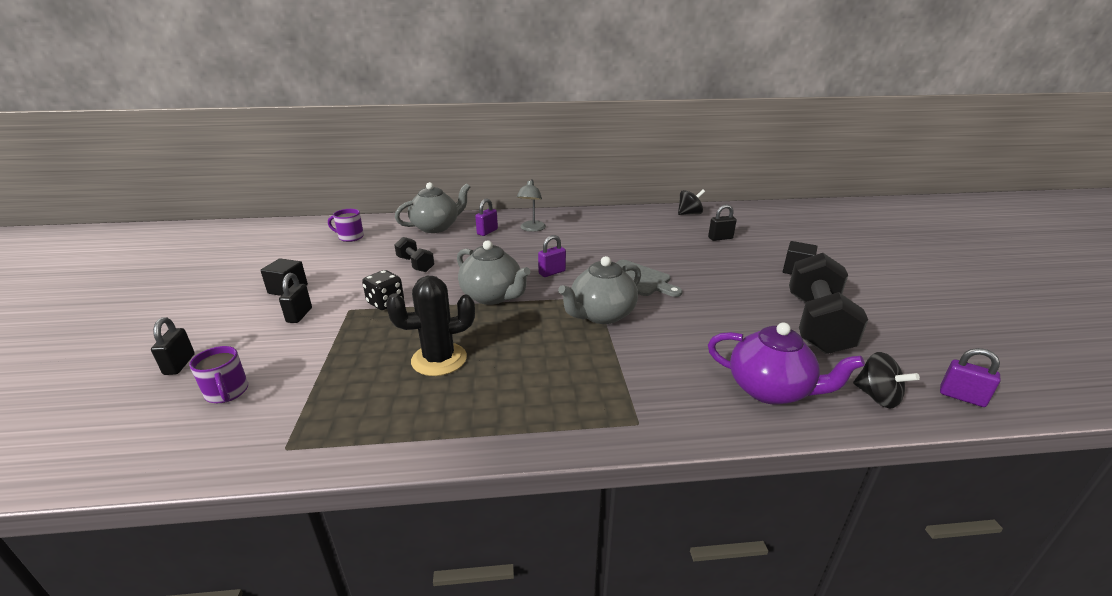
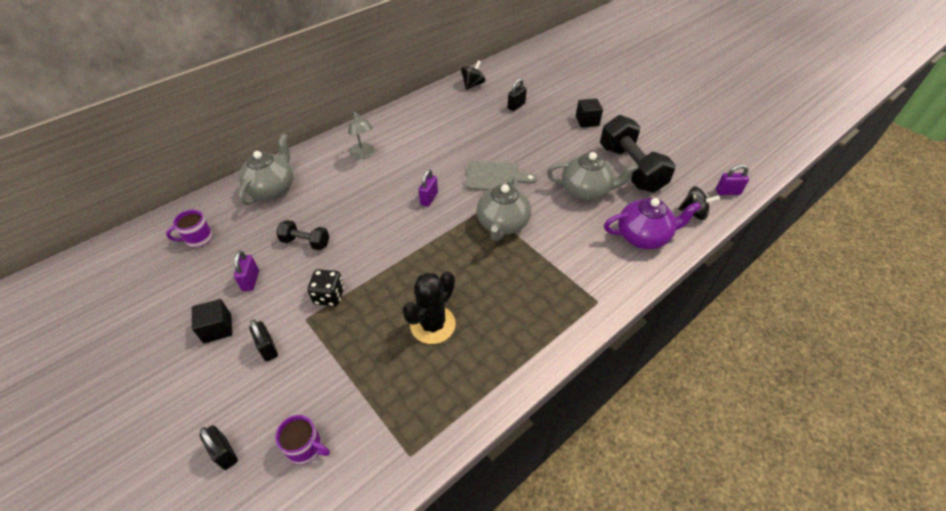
camera: 35 degrees left, 20 degrees up
grey teapot [457,240,531,305] -> grey teapot moved to [547,152,639,201]
purple padlock [475,199,498,236] -> purple padlock moved to [234,251,259,291]

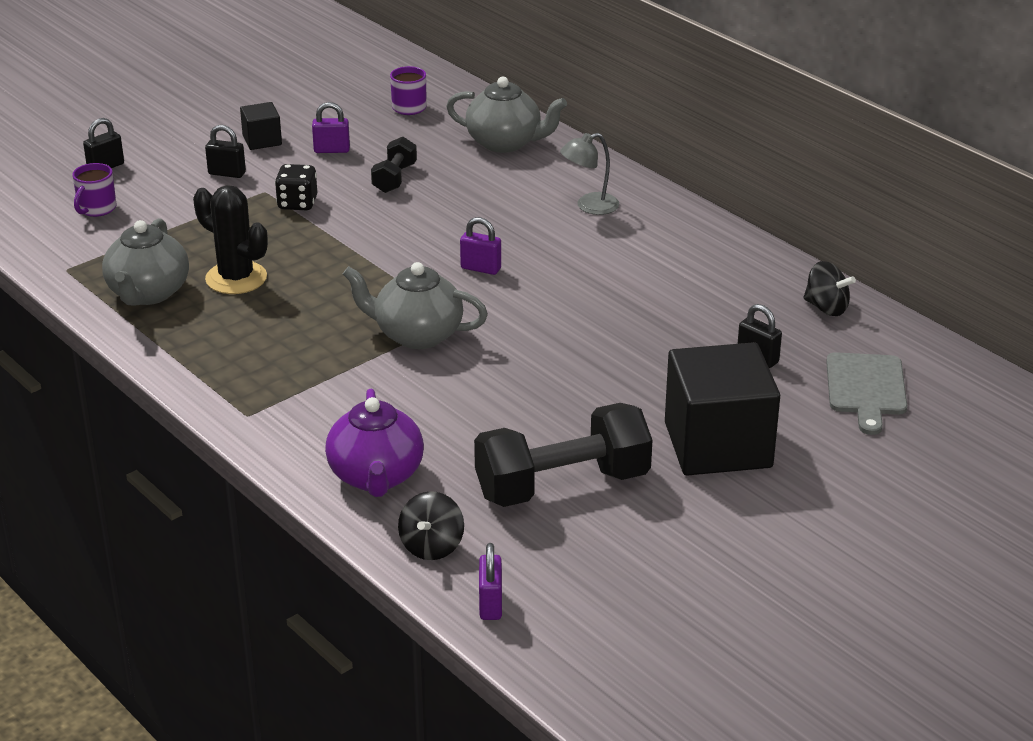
camera: 90 degrees right, 15 degrees down
black padlock [249,320,278,361] -> black padlock turned 45 degrees clockwise [205,125,246,178]
grey cutting board [466,161,537,191] -> grey cutting board moved to [826,352,907,435]
grey teapot [547,152,639,201] -> grey teapot moved to [102,218,189,306]
black cube [576,98,603,128] -> black cube [665,342,780,476], size x2.16

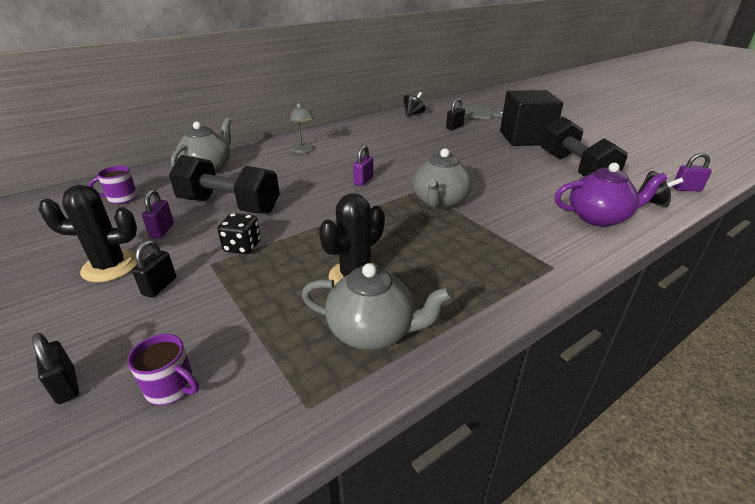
camera: 85 degrees left, 0 degrees up
black cube [240,102,282,150] -> black cactus [39,185,137,282]
black dumbbell [371,137,417,193] -> black dumbbell [169,155,280,214], size x1.97

